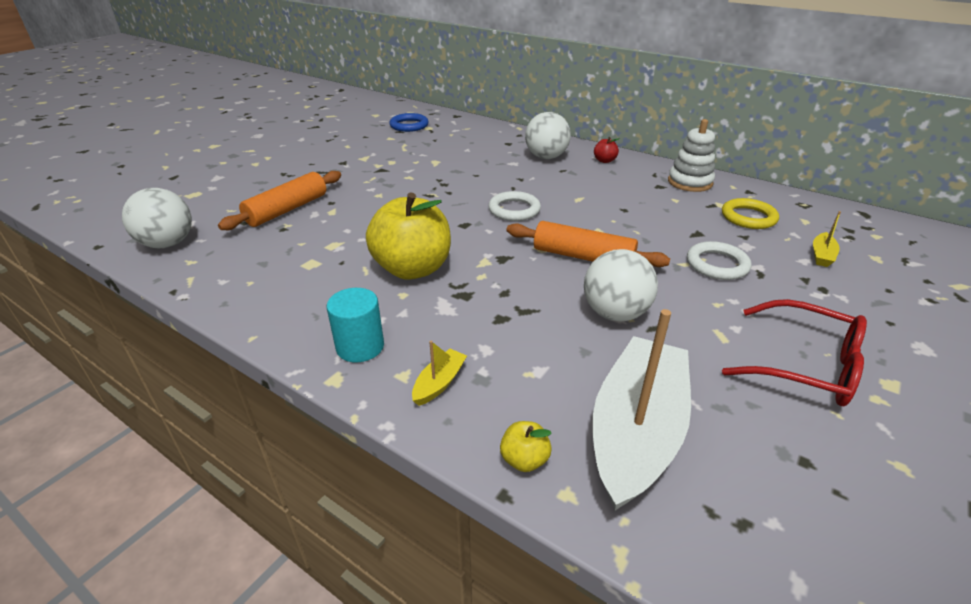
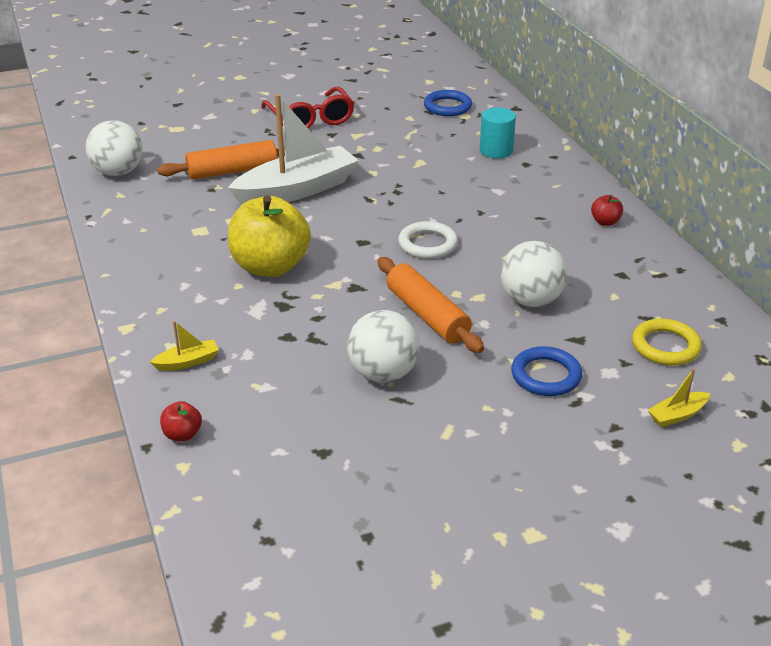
camera: 35 degrees right, 0 degrees up
turquoise cylinder [327,288,384,362] -> turquoise cylinder moved to [480,108,516,159]
yellow apple [500,421,552,472] -> red apple [160,401,202,441]
white ball [525,112,571,159] -> white ball moved to [501,241,567,307]
white boat [592,309,691,510] -> white boat moved to [228,94,359,205]
white stacking toy [668,119,715,192] -> none
white ring [687,241,752,280] -> blue ring [511,346,582,396]
red glasses [722,299,867,406] -> red glasses moved to [261,87,354,129]

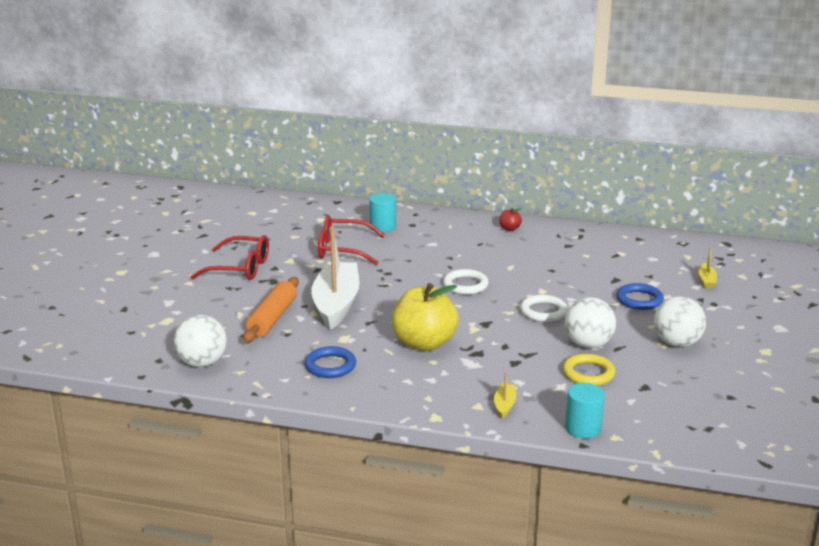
camera: 55 degrees left, 10 degrees down
red apple [160,401,202,441] -> turquoise cylinder [565,383,605,439]
orange rolling pin [377,257,484,353] -> white ring [520,295,568,322]
blue ring [424,90,472,116] -> blue ring moved to [305,346,356,378]
white ball [501,241,567,307] -> white ball moved to [654,296,706,347]
yellow ring [632,318,702,365] -> yellow ring moved to [563,354,615,386]
none -> red glasses [318,216,385,265]

